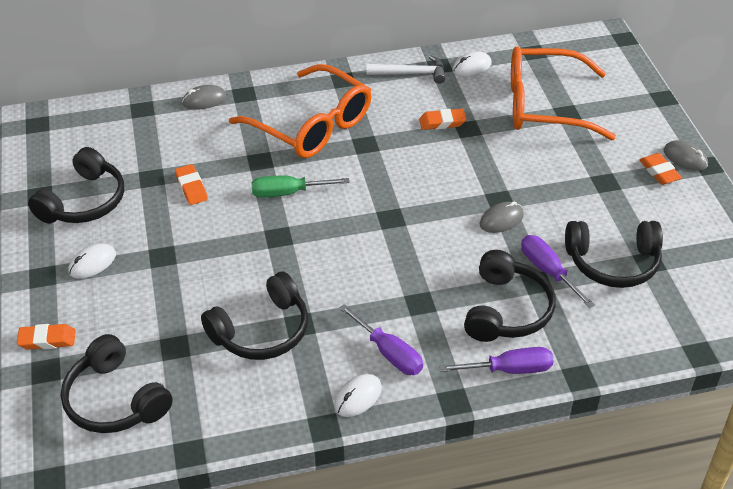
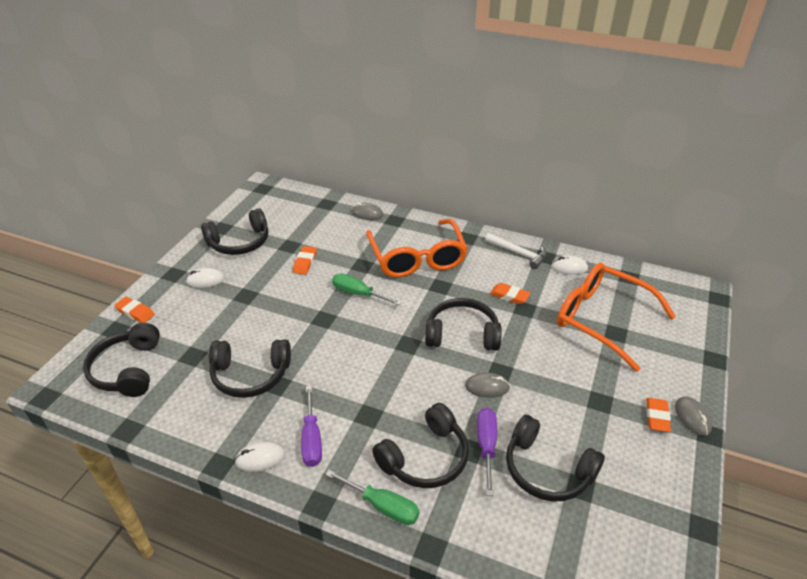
camera: 35 degrees right, 5 degrees down
purple screwdriver [439,347,553,374] -> green screwdriver [325,470,419,525]
none -> black headphones [425,298,502,351]

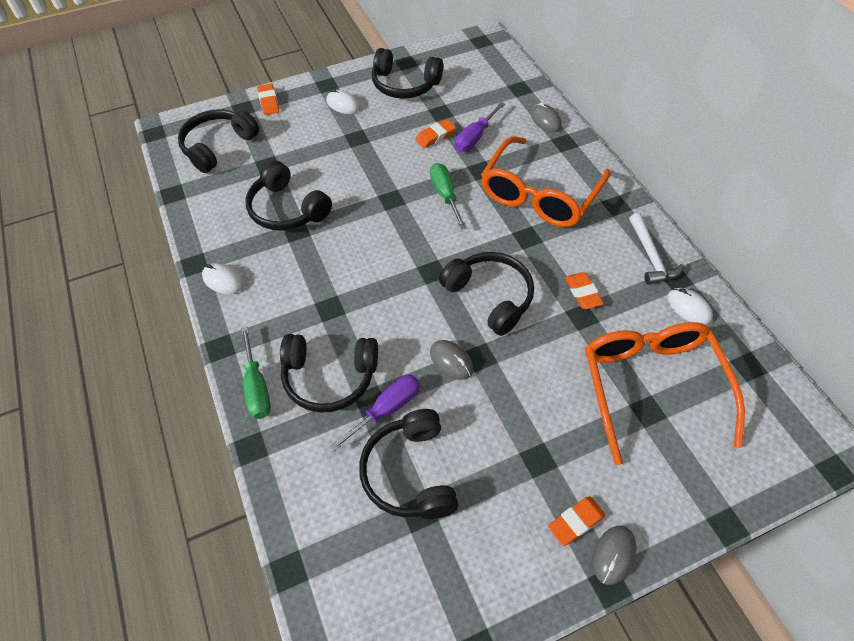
camera: 45 degrees right, 15 degrees up
purple screwdriver [301,386,322,467] -> purple screwdriver moved to [455,102,505,152]

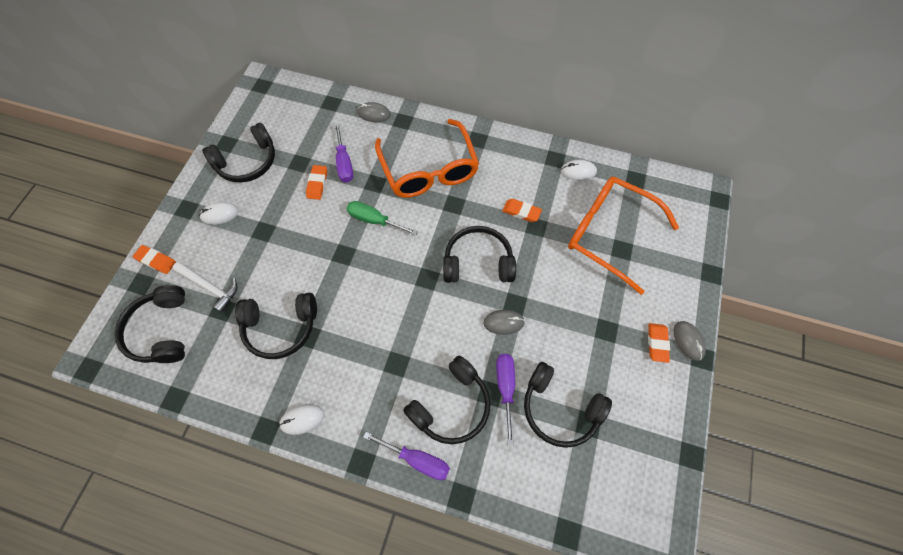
camera: 50 degrees left, 10 degrees up
green screwdriver [241,326,271,419] -> purple screwdriver [363,432,450,480]
white hammer [629,213,684,285] -> white hammer moved to [172,262,237,312]

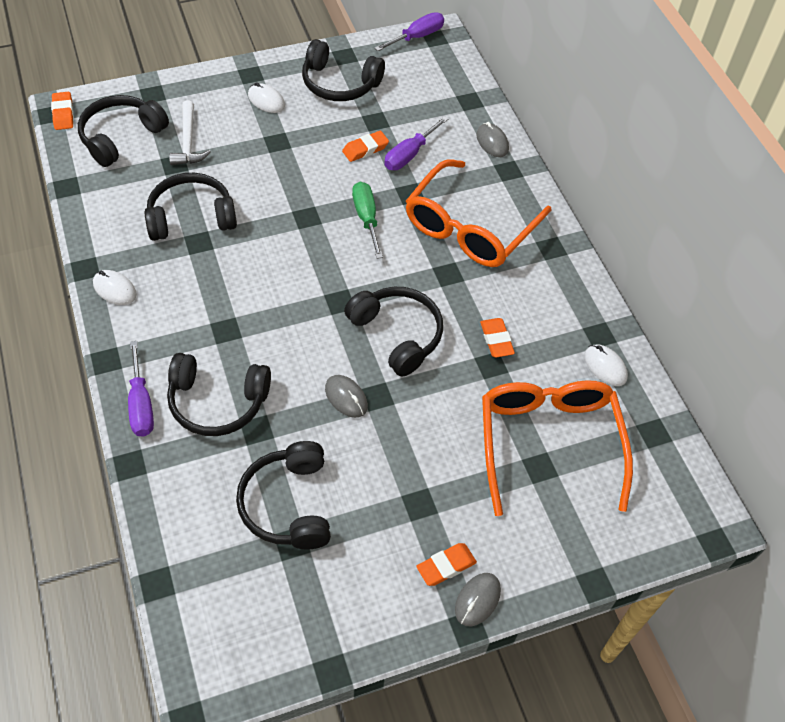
camera: 50 degrees right, 10 degrees down
orange eraser [133,245,176,274] -> orange eraser moved to [51,92,74,130]
black headphones [235,293,317,359] -> black headphones turned 120 degrees clockwise [145,173,237,241]
purple screwdriver [496,354,515,445] -> purple screwdriver moved to [374,12,444,51]

